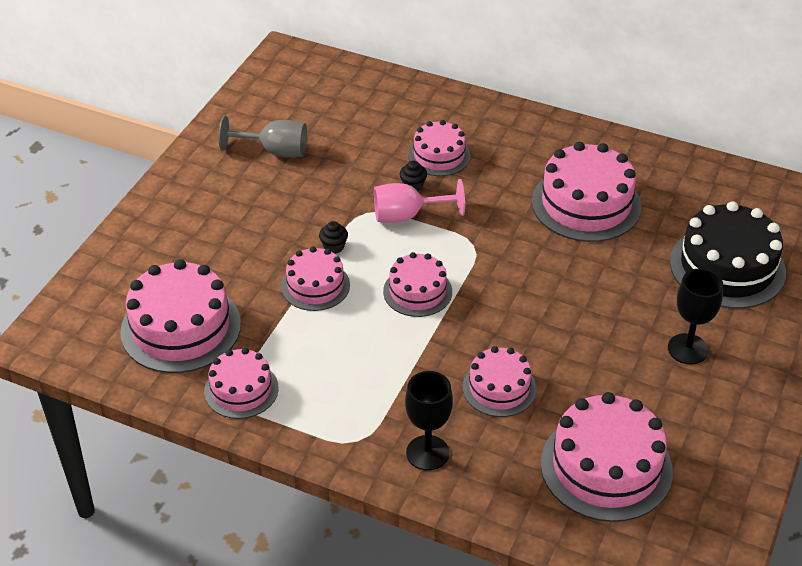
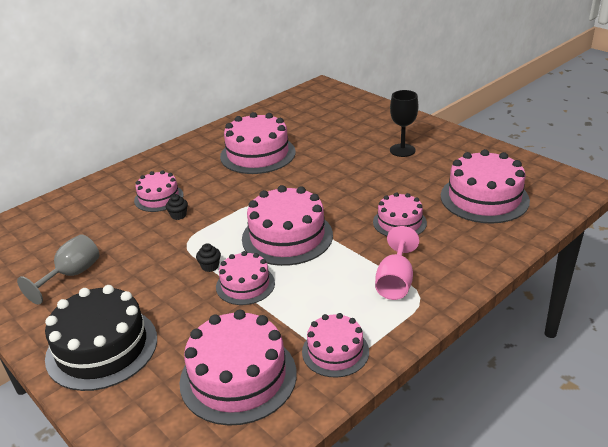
camera: 65 degrees left, 10 degrees down
pink goblet [374,179,465,223] -> pink goblet moved to [375,226,419,300]
pink cake [383,252,452,317] -> pink cake [242,185,333,266], size x1.69
black goblet [405,371,453,471] -> none
black cake [670,201,786,309] -> black cake moved to [45,285,157,391]

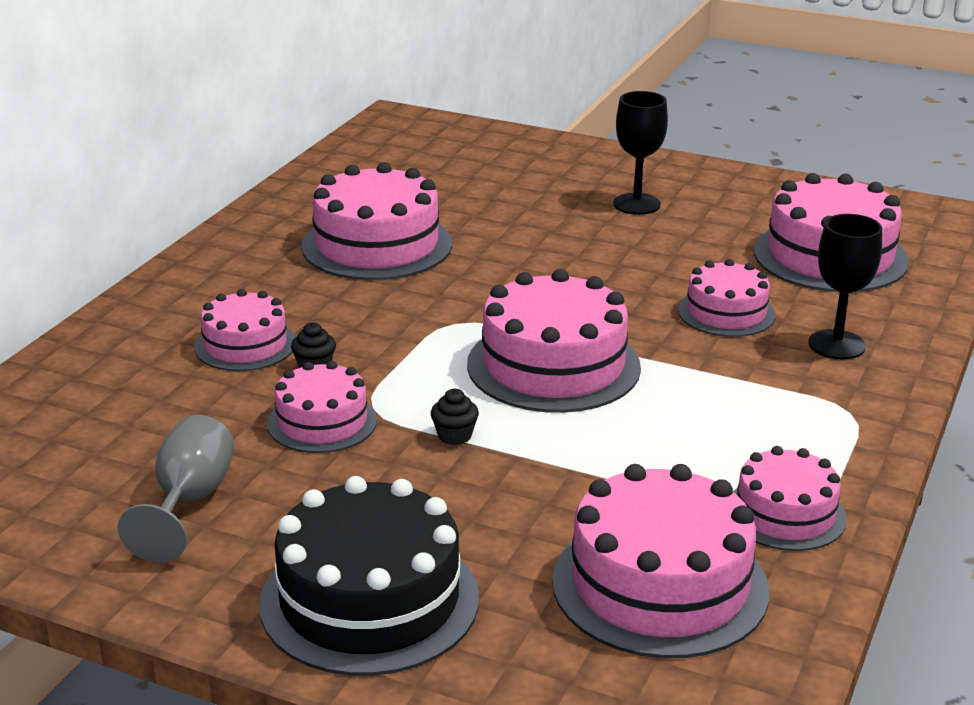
camera: 25 degrees left, 5 degrees down
pink cake [216,251,275,305] -> pink cake moved to [267,361,377,453]
pink goblet [375,226,419,300] -> none
none -> black goblet [808,214,882,360]

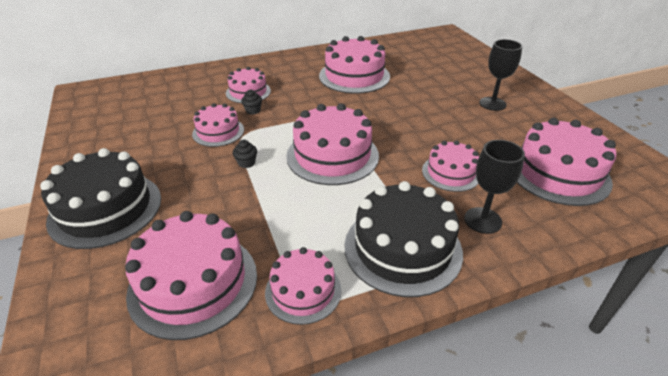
camera: 45 degrees right, 10 degrees up
grey goblet [118,415,234,563] -> none
none -> black cake [345,181,463,297]

